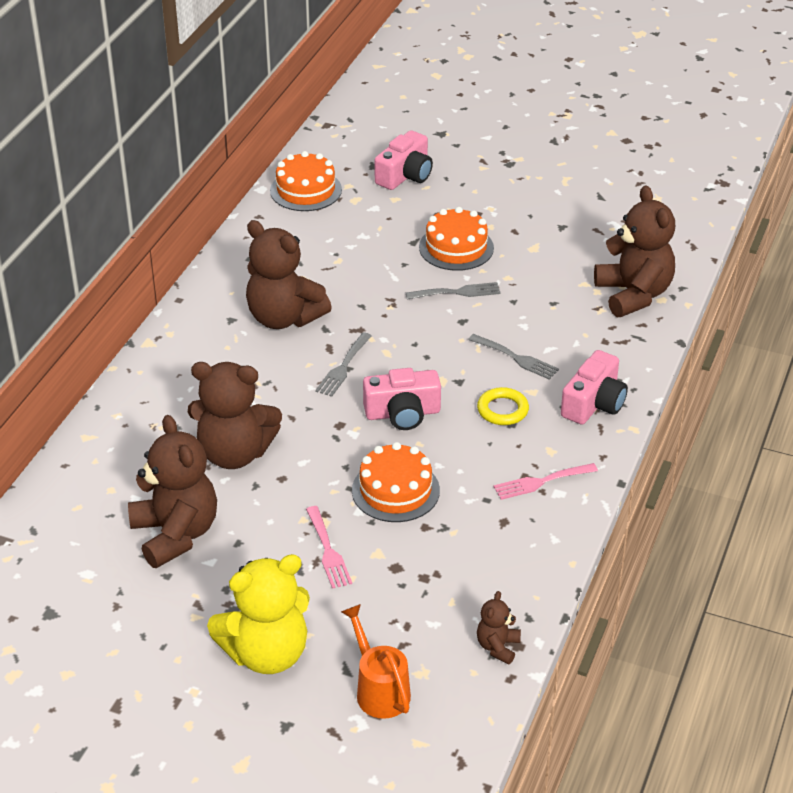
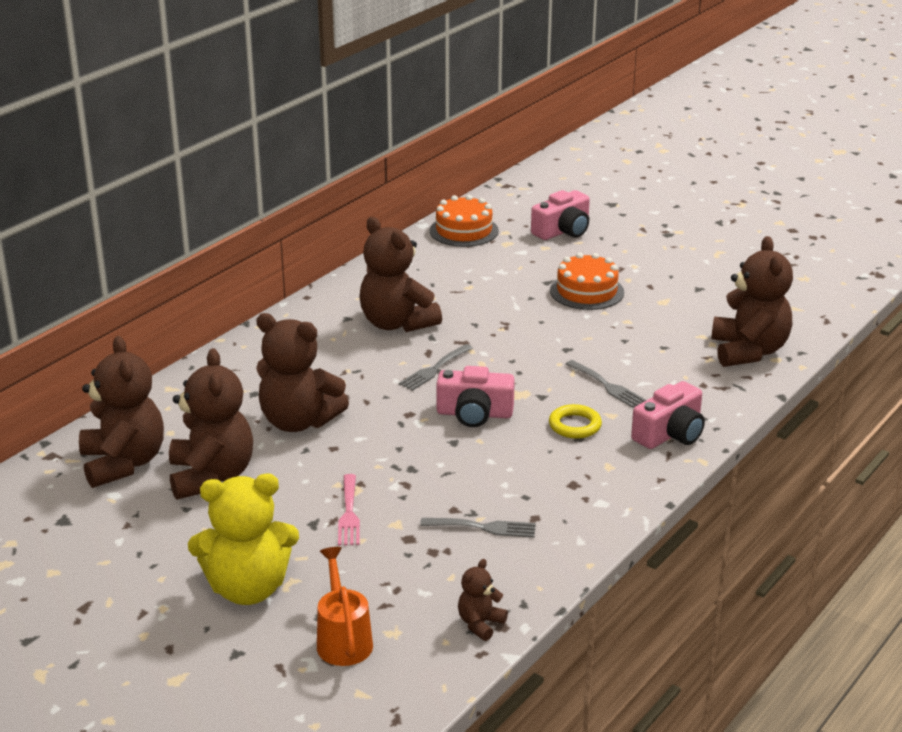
camera: 15 degrees right, 10 degrees down
orange cake [352,442,440,522] -> none
grey fork [406,282,501,300] -> grey fork moved to [420,518,536,538]
pink fork [494,463,598,500] -> none
none -> brown teddy bear [79,336,164,488]

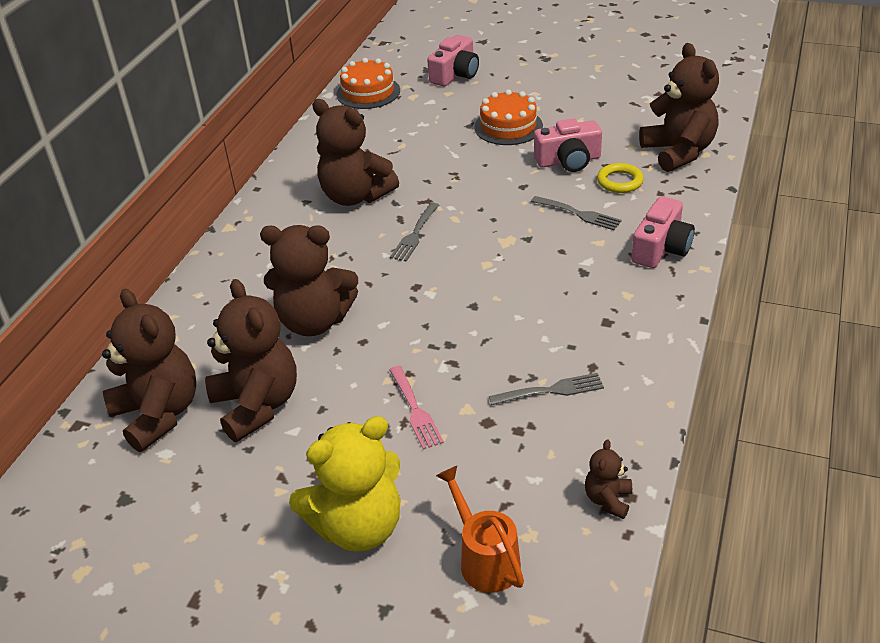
camera: 15 degrees left, 10 degrees up
pink camera [436,366,515,427] -> pink camera moved to [534,118,602,172]
yellow ring [549,404,602,439] -> yellow ring moved to [597,163,644,193]

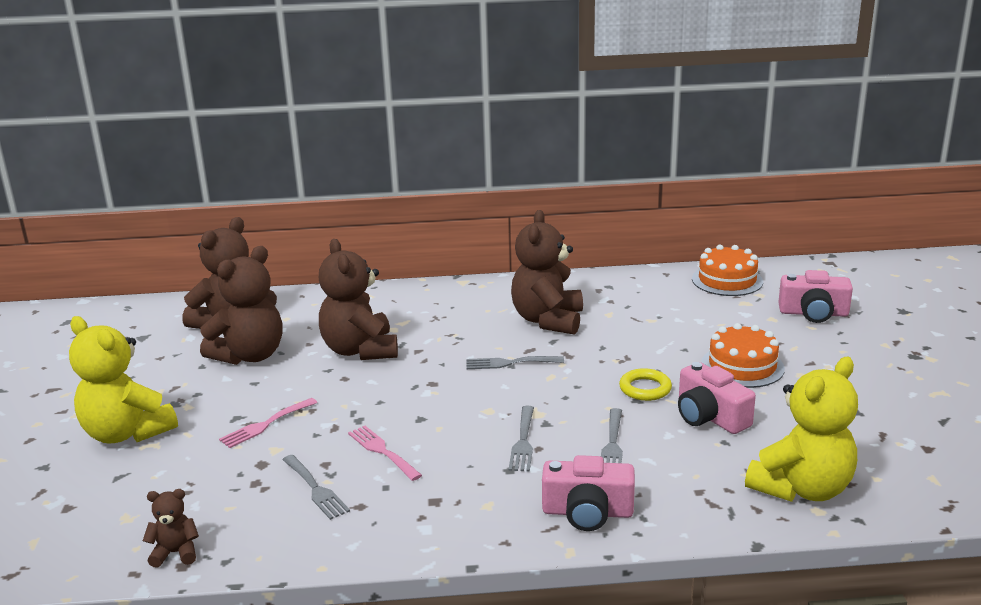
camera: 65 degrees right, 15 degrees down
orange watering can [436,466,524,593] -> none
yellow ring [597,163,644,193] -> yellow ring moved to [619,368,672,401]
brown teddy bear [639,43,719,172] -> yellow teddy bear [745,357,858,502]
none -> pink fork [348,426,422,481]
none -> grey fork [509,406,534,471]

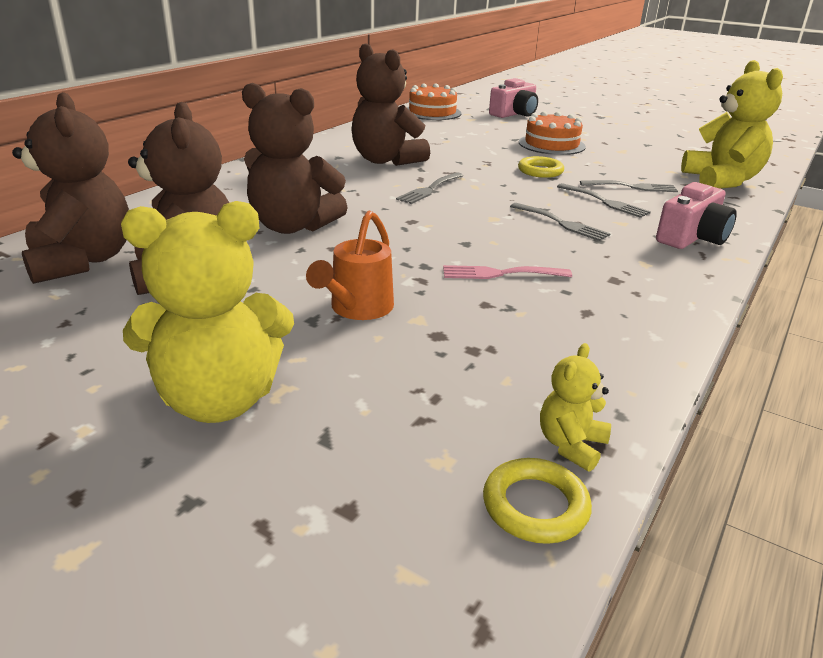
camera: 55 degrees left, 5 degrees up
brown teddy bear [143,489,199,568] -> yellow teddy bear [540,343,611,471]
pink fork [219,398,318,448] -> orange watering can [306,211,394,320]
grey fork [282,455,350,520] -> grey fork moved to [580,180,678,192]
pink camera [678,362,756,434] -> none
none -> yellow ring [483,458,592,544]

